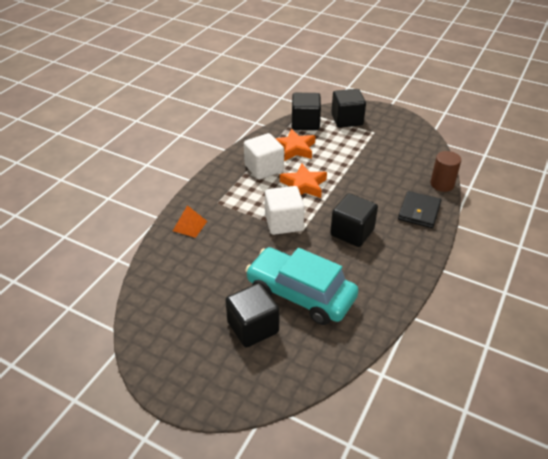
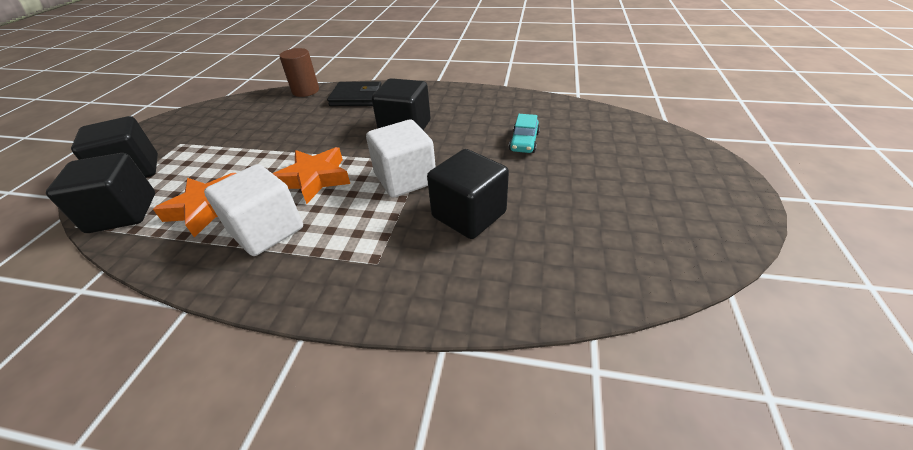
camera: 105 degrees left, 0 degrees up
orange pyramid [173,205,207,238] -> none
black cube [225,283,280,348] -> black cube moved to [427,149,509,239]
turquoise car [245,247,359,325] -> turquoise car [509,114,540,153], size x0.42

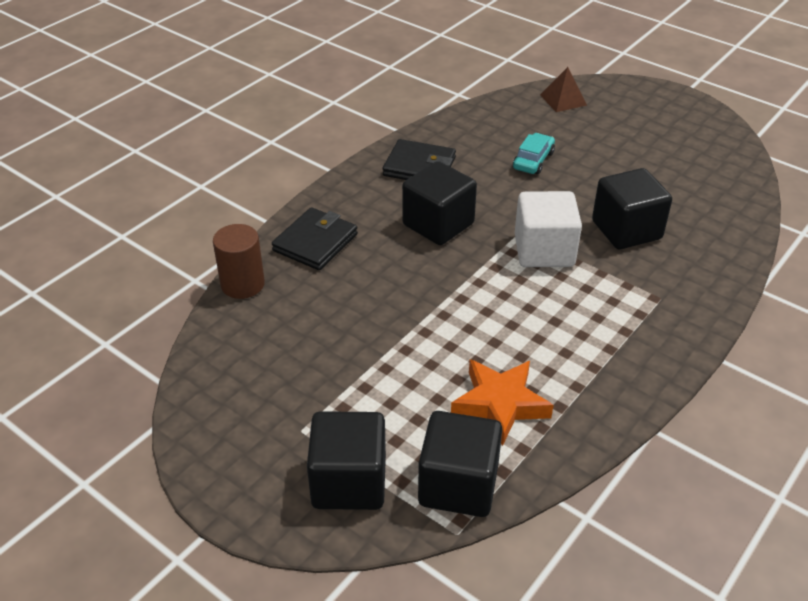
camera: 65 degrees left, 0 degrees up
white cube [204,164,303,256] -> none
orange star [272,147,350,204] -> none
turquoise car [509,114,540,153] -> turquoise car turned 105 degrees counterclockwise [513,133,555,174]
none -> black wallet [383,139,456,180]
none -> brown pyramid [540,67,587,112]

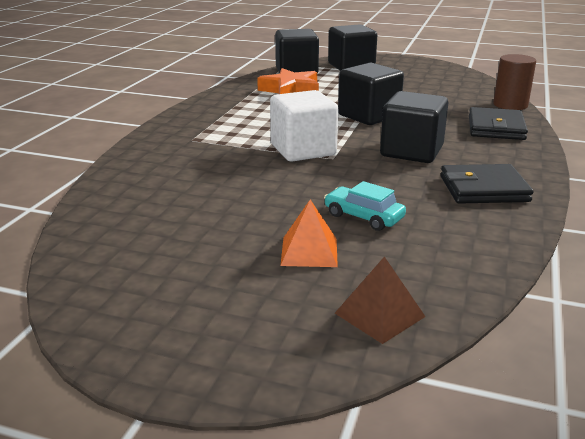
camera: 160 degrees right, 15 degrees down
turquoise car [513,133,555,174] -> turquoise car turned 120 degrees clockwise [324,181,406,231]
black cube [592,168,672,249] -> black cube moved to [338,63,404,125]
none -> orange pyramid [280,199,338,267]

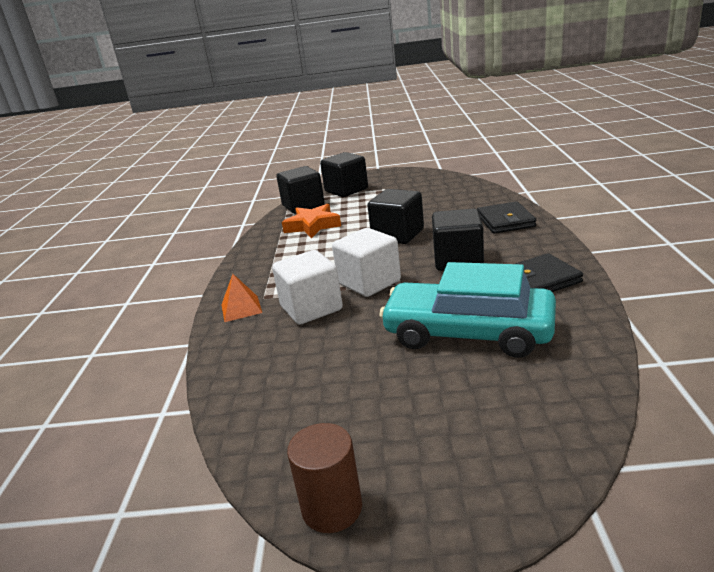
camera: 15 degrees left, 0 degrees up
orange pyramid [280,199,338,267] -> orange pyramid moved to [221,274,262,322]
turquoise car [324,181,406,231] -> turquoise car [379,262,556,358], size x2.35
brown pyramid [335,256,426,344] -> none
brown cylinder [493,54,536,110] -> brown cylinder moved to [287,423,362,533]
none -> white cube [272,250,343,325]

